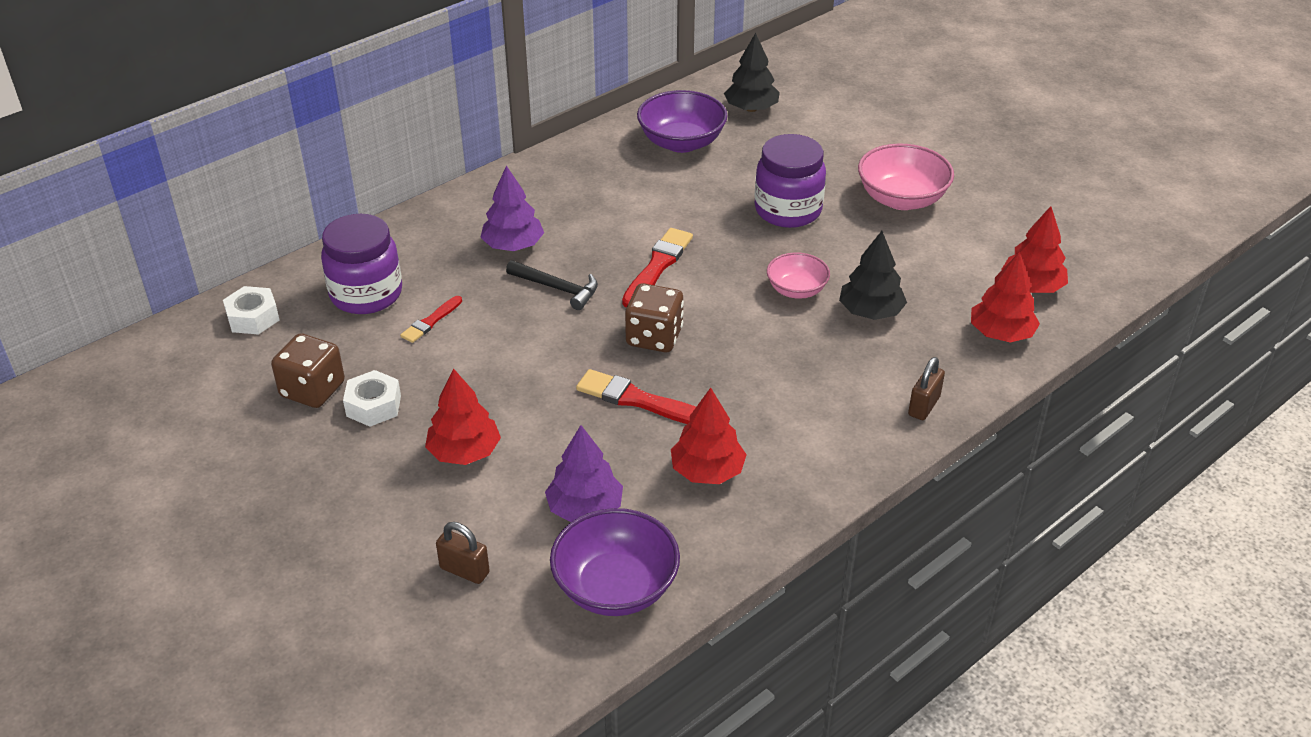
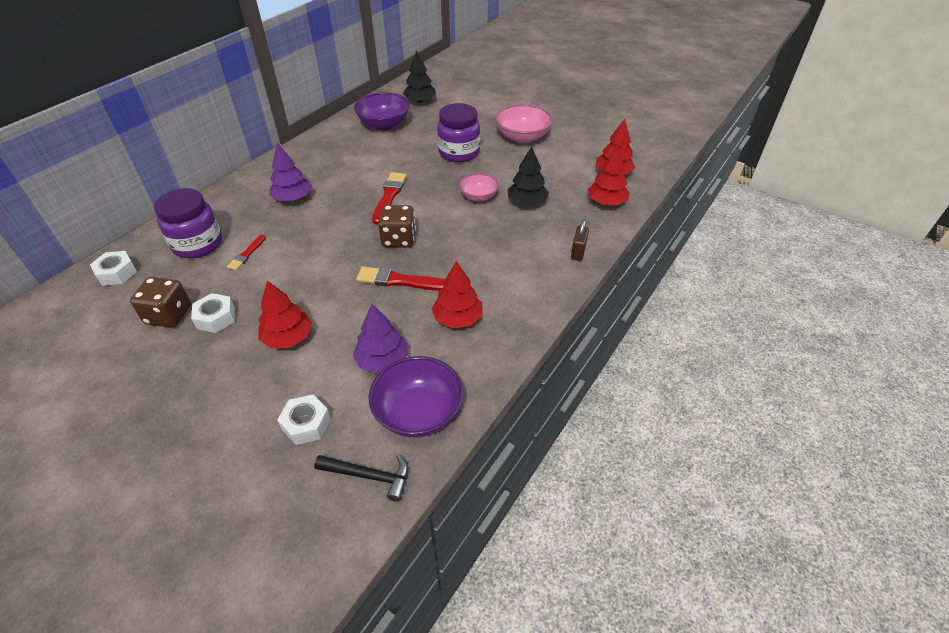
camera: 15 degrees left, 5 degrees up
brown padlock [436,522,490,584] -> white nut [277,395,331,445]
black hammer [506,260,598,310] -> black hammer moved to [314,454,408,502]

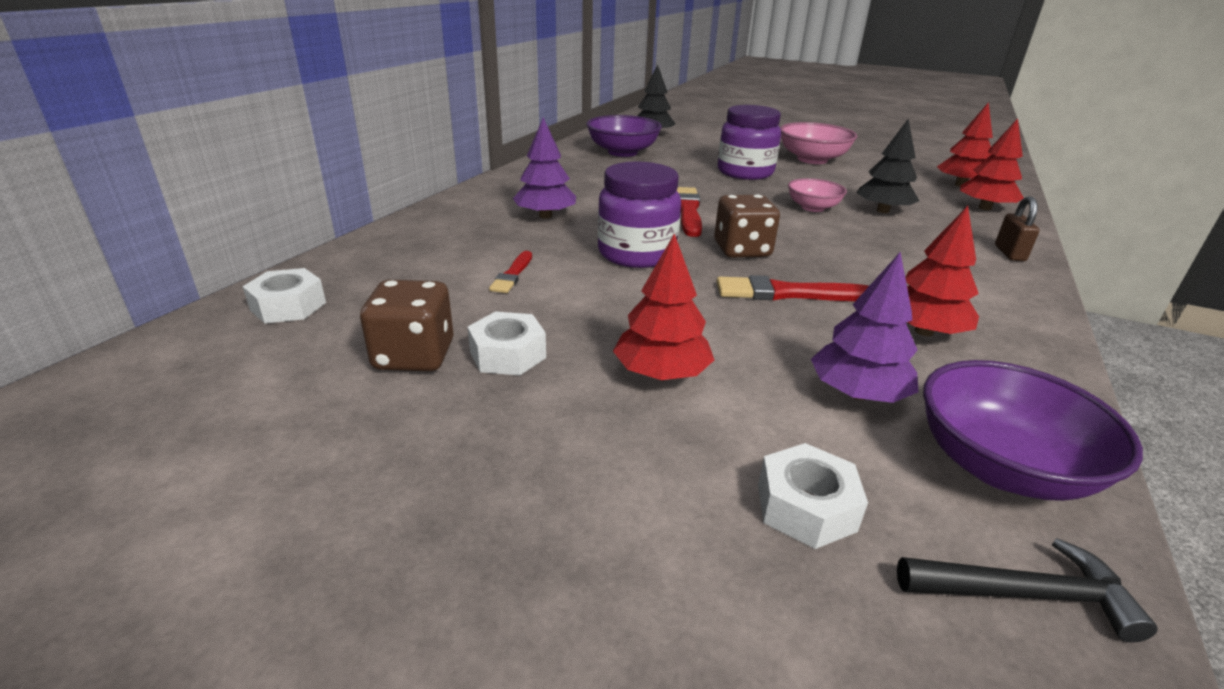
camera: 10 degrees left, 15 degrees down
purple jar [154,188,222,258] -> purple jar moved to [598,162,681,268]

